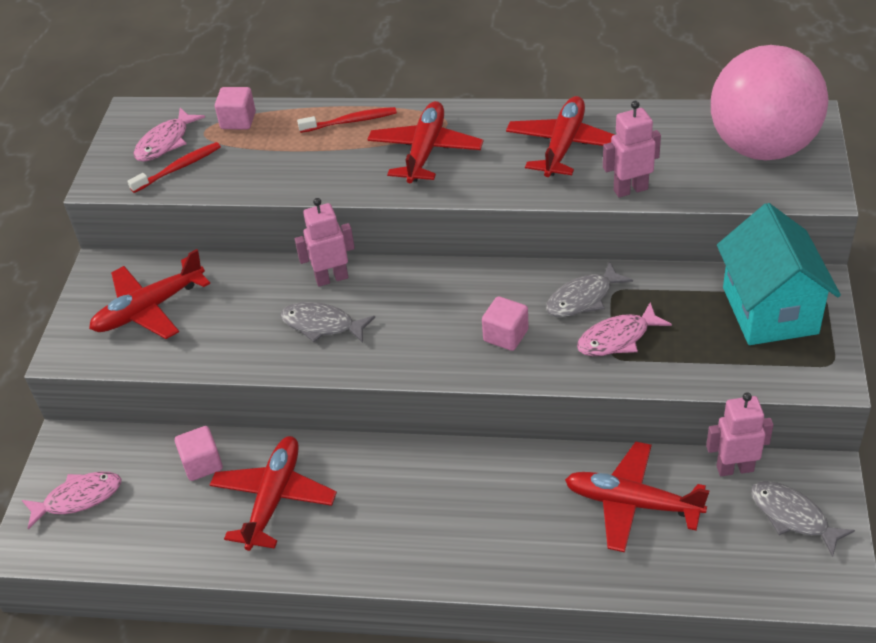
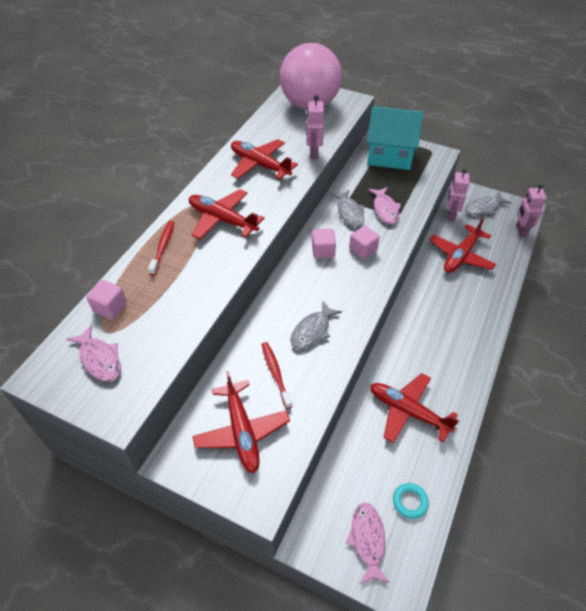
camera: 75 degrees left, 5 degrees up
red toothbrush [127,142,221,193] -> red toothbrush moved to [261,342,293,409]
pink cube [175,426,223,481] -> pink cube moved to [312,229,336,258]
pink robot [295,198,355,287] -> pink robot moved to [516,184,547,237]
none -> turquoise ring [393,483,429,519]

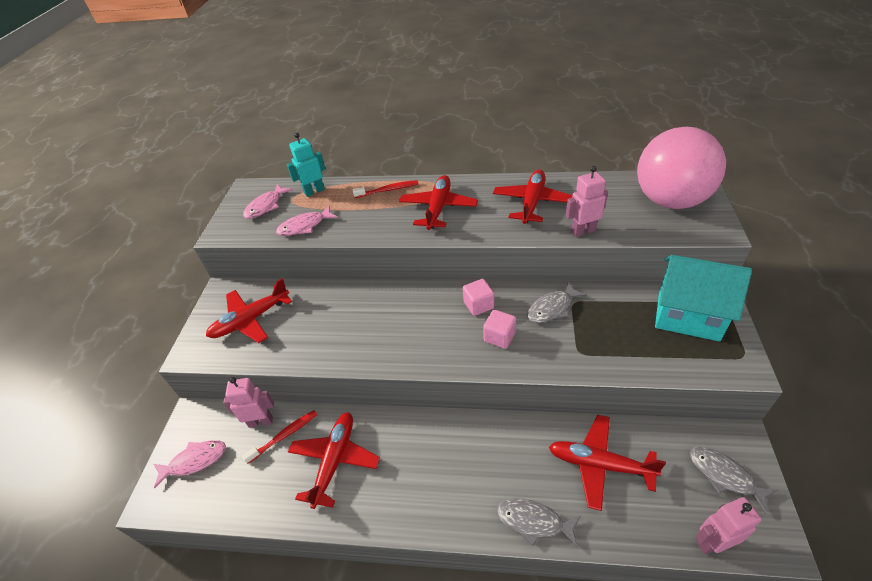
camera: 75 degrees right, 5 degrees down
pink cube [86,280,127,320] -> turquoise robot [287,133,326,197]
red toothbrush [261,342,293,409] -> red toothbrush moved to [242,410,317,464]
grey fish [290,300,342,349] -> grey fish moved to [497,498,581,548]
turquoise house [367,106,424,170] -> turquoise house turned 60 degrees counterclockwise [655,255,752,342]
pink fish [368,187,401,224] -> pink fish moved to [276,205,338,236]
turquoise ring [393,483,429,519] -> none
pink robot [447,168,469,222] -> pink robot moved to [223,377,274,428]

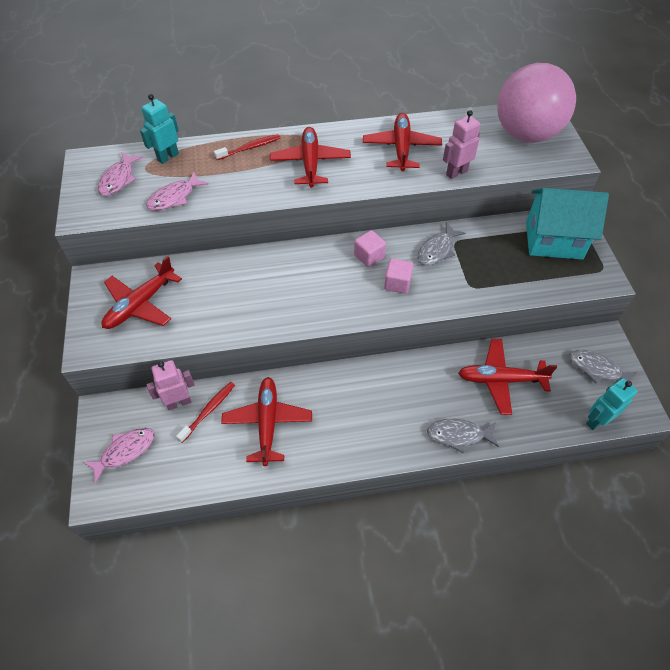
camera: 20 degrees left, 10 degrees up
pink robot [696,497,762,554] -> turquoise robot [586,378,638,430]

